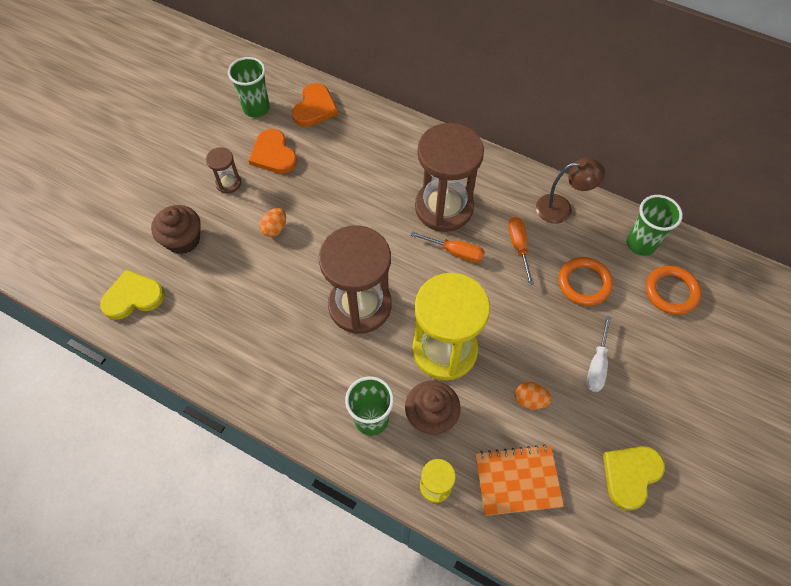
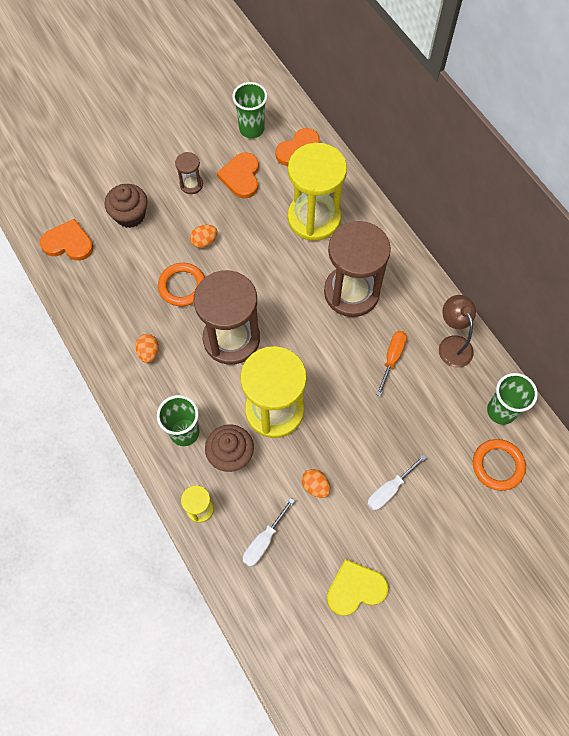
camera: 30 degrees right, 5 degrees up
yellow heart [100,270,164,320] -> orange heart [40,219,93,261]
orange screwdriver [410,232,485,263] -> none
orange notebook [475,444,564,516] -> white screwdriver [243,498,295,567]
brown lamp [536,158,605,224] -> brown lamp turned 135 degrees counterclockwise [439,295,476,368]
orange ring [558,257,613,306] -> orange ring moved to [158,263,205,306]
none -> orange egg [136,334,159,363]
none -> yellow hourglass [288,143,347,241]

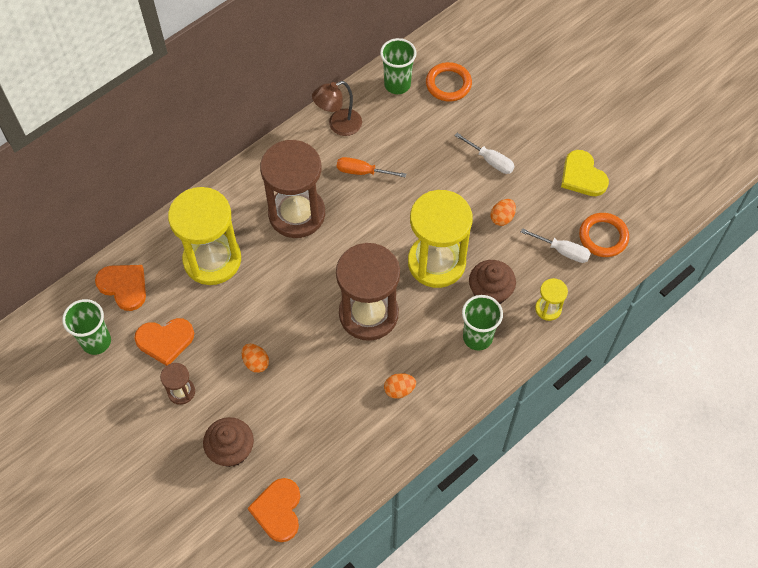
camera: 100 degrees left, 5 degrees down
orange ring [158,263,205,306] -> orange ring moved to [579,213,629,257]

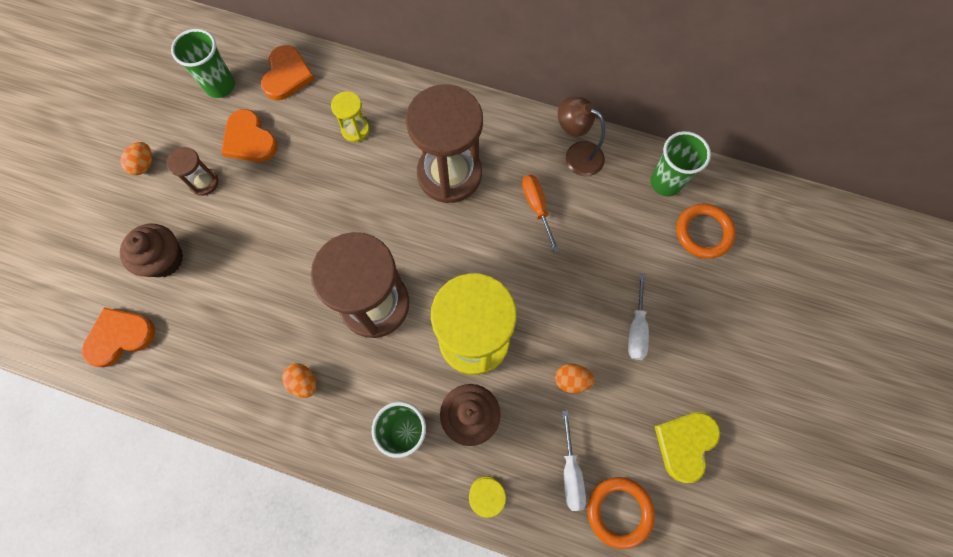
camera: 60 degrees right, 10 degrees up
yellow hourglass [168,187,241,285] -> yellow hourglass [331,91,369,142], size x0.45
orange egg [242,344,269,373] -> orange egg moved to [120,142,152,175]

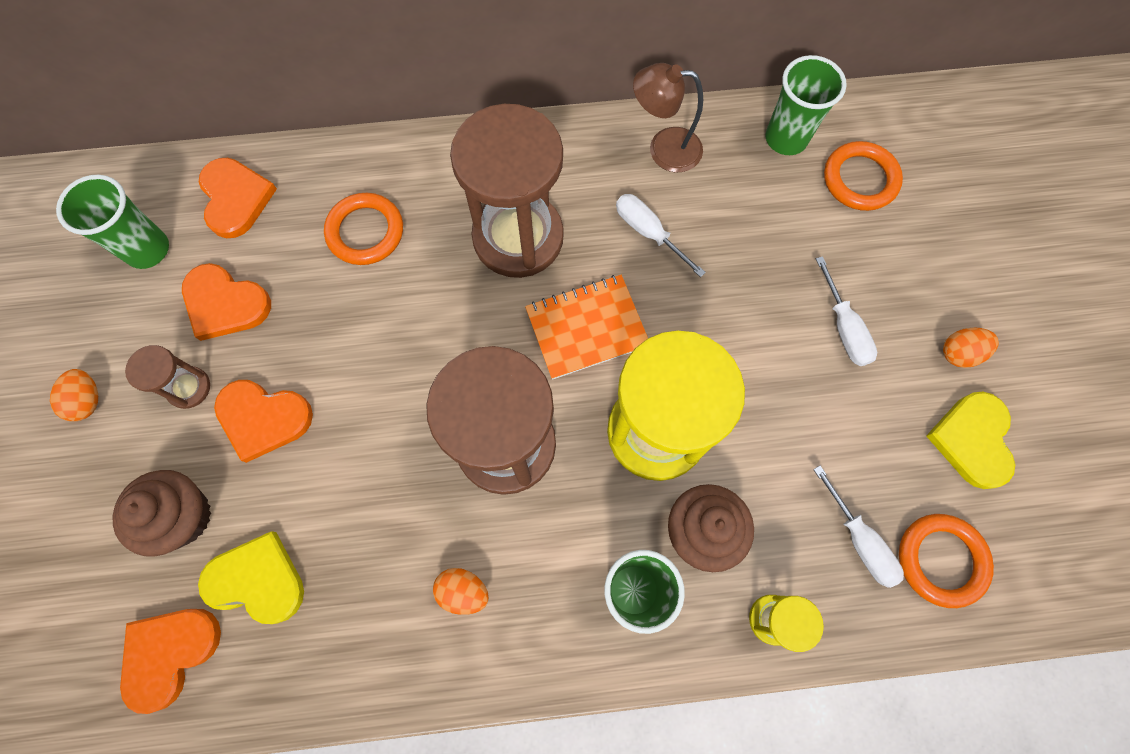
camera: 25 degrees left, 0 degrees up
yellow hourglass [331,91,369,142] -> orange ring [324,193,403,265]
orange screwdriver [522,175,559,252] -> white screwdriver [616,194,706,277]
orange egg [555,364,595,393] -> orange egg moved to [943,328,999,368]
none -> yellow heart [198,531,304,624]
none -> orange heart [214,380,313,463]
none -> orange notebook [525,275,648,380]

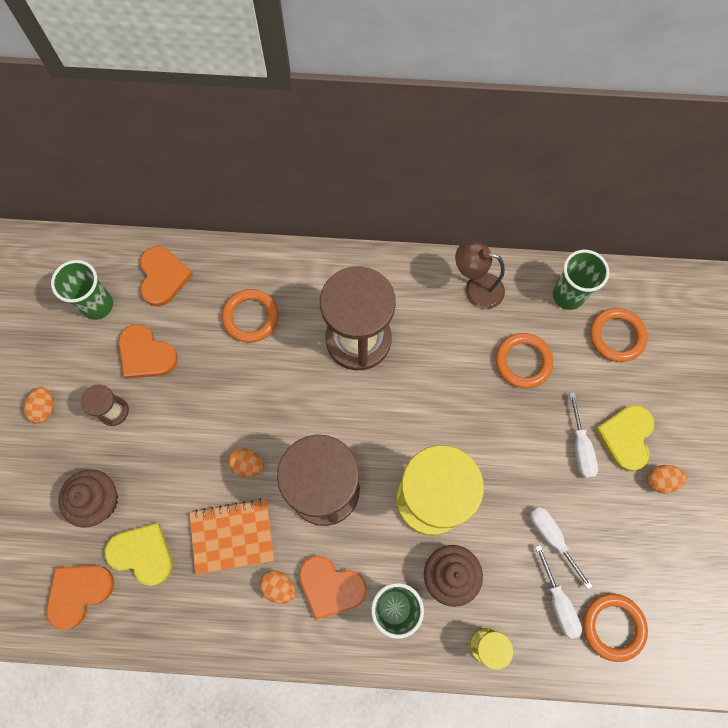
camera: 10 degrees right, 0 degrees up
orange heart [214,380,313,463] -> orange heart moved to [299,555,367,620]
orange notebook [525,275,648,380] -> orange notebook moved to [189,499,274,575]
white screwdriver [616,194,706,277] -> white screwdriver moved to [530,507,592,589]
yellow heart [926,392,1015,489] -> yellow heart moved to [595,405,654,471]
none -> orange egg [228,448,264,477]
none -> orange ring [496,333,553,388]

